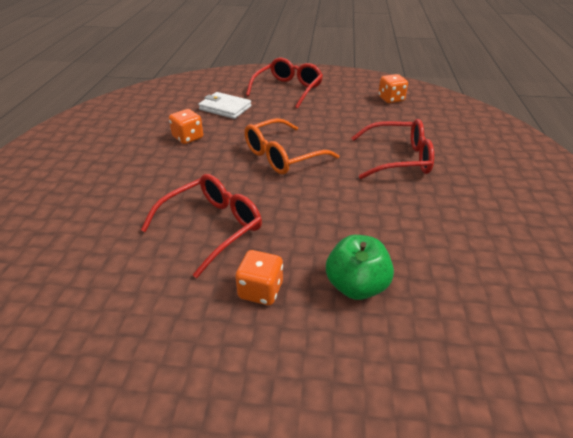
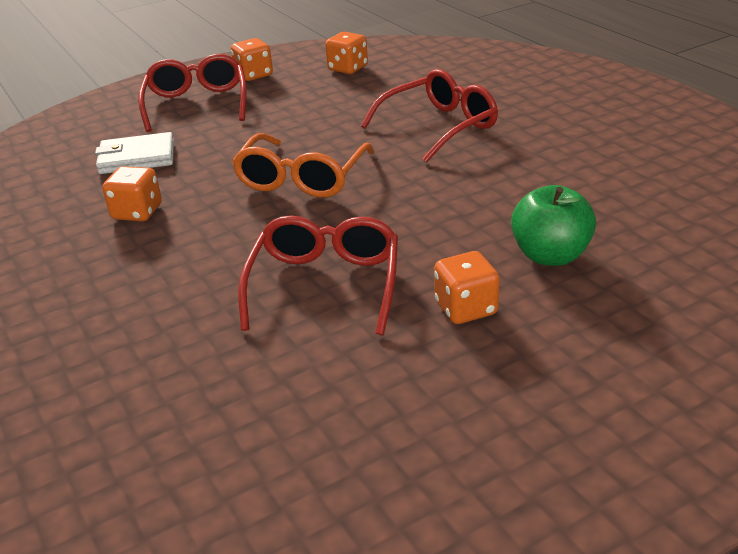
camera: 35 degrees left, 5 degrees down
none -> orange dice [231,38,273,81]

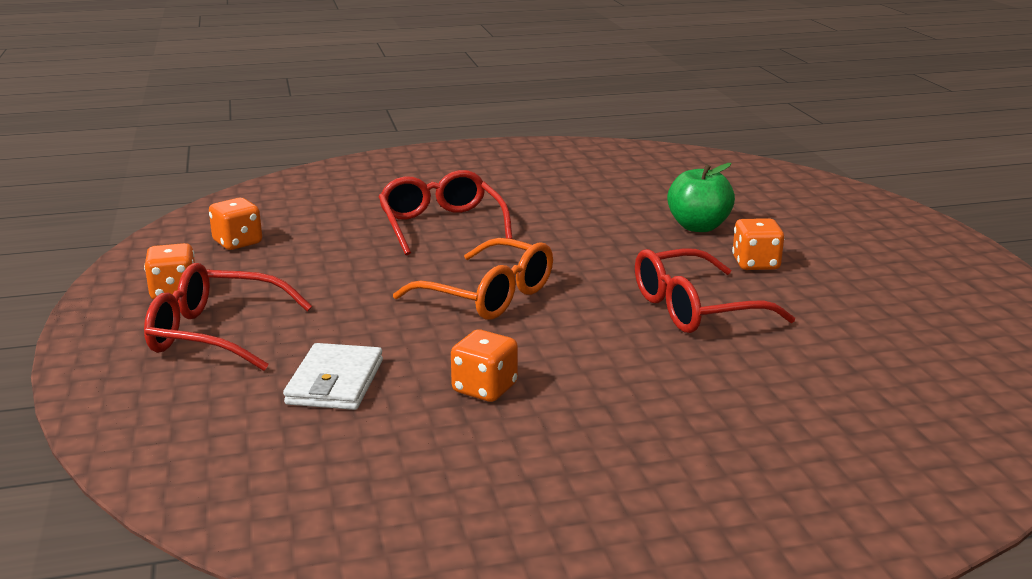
camera: 75 degrees left, 10 degrees down
red glasses [238,216,398,335] -> red glasses turned 45 degrees counterclockwise [635,249,795,333]

